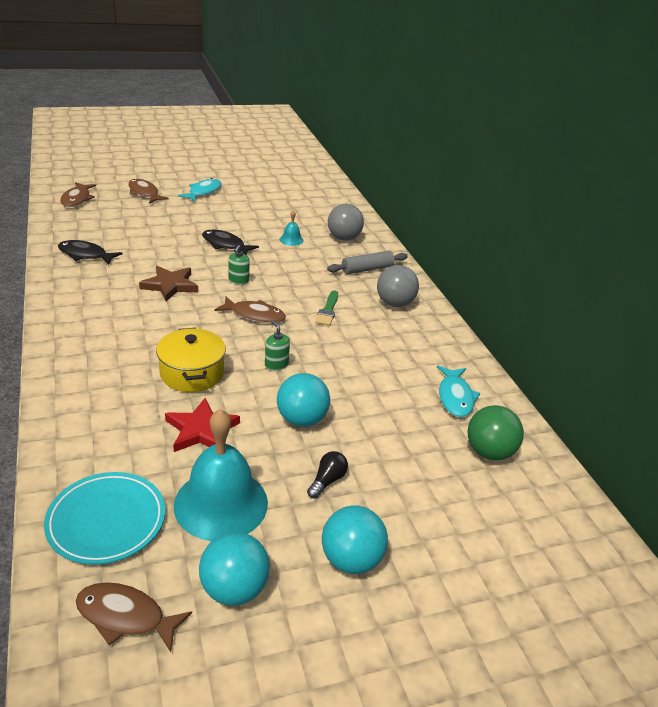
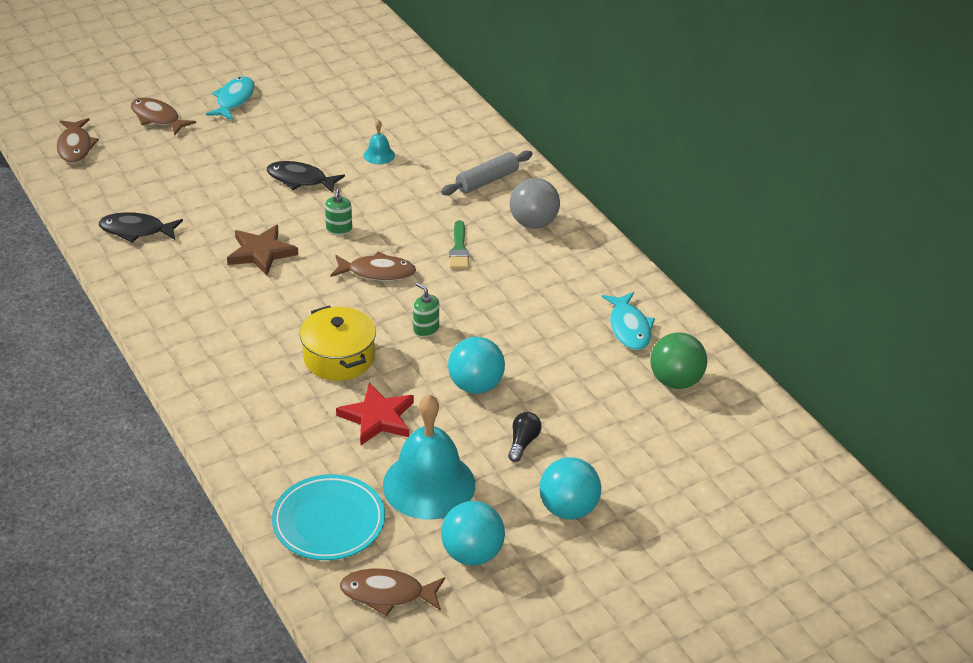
camera: 10 degrees left, 5 degrees up
grey ball [328,204,364,241] -> none

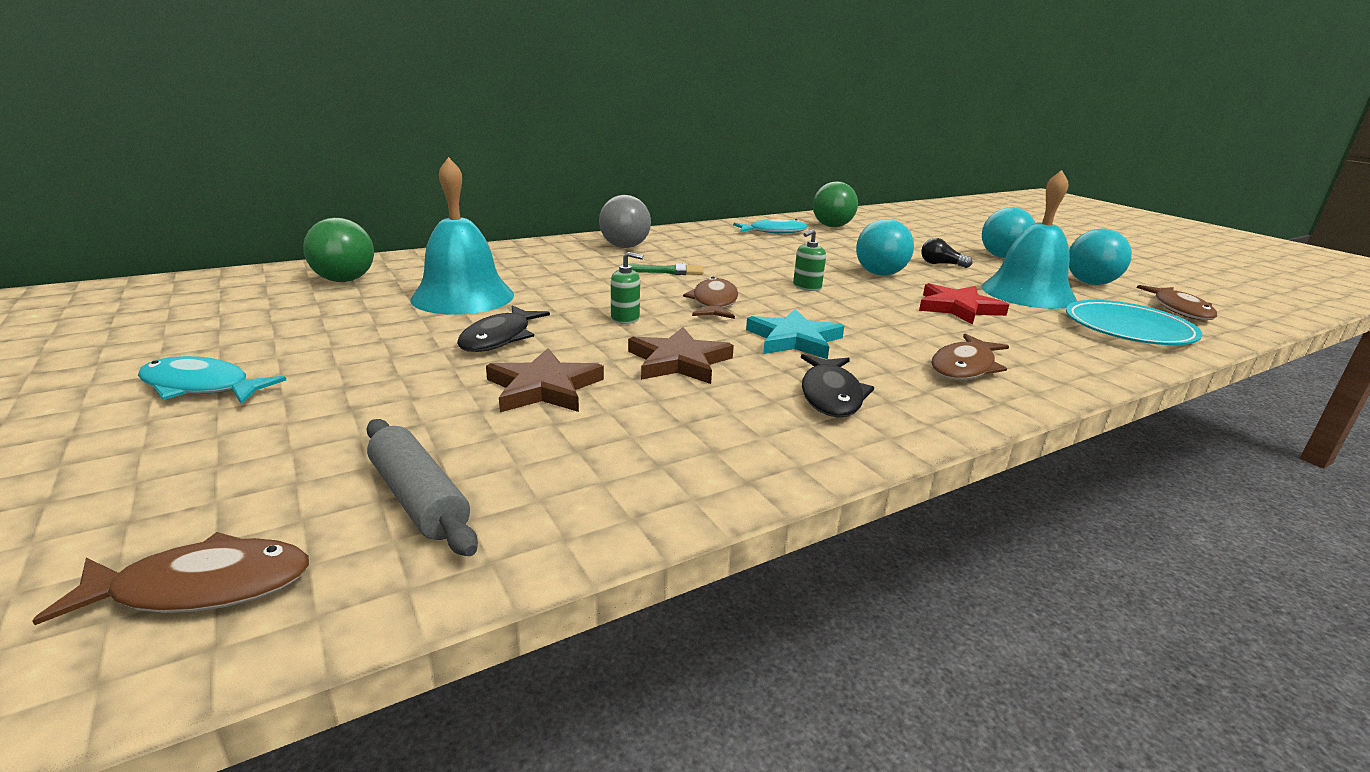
camera: 90 degrees left, 15 degrees down
black fish [99,212,183,243] -> black fish moved to [801,354,874,417]
brown fish [131,97,196,135] -> brown fish moved to [931,334,1009,380]
yellow pot [300,306,376,381] -> none
turquoise bell [364,120,395,164] -> turquoise bell [411,157,514,315], size x2.31
grey rolling pin [441,150,533,195] -> grey rolling pin moved to [367,419,478,556]
none -> green ball [303,218,374,282]
none -> brown star [486,348,604,412]
none -> turquoise star [746,309,844,359]

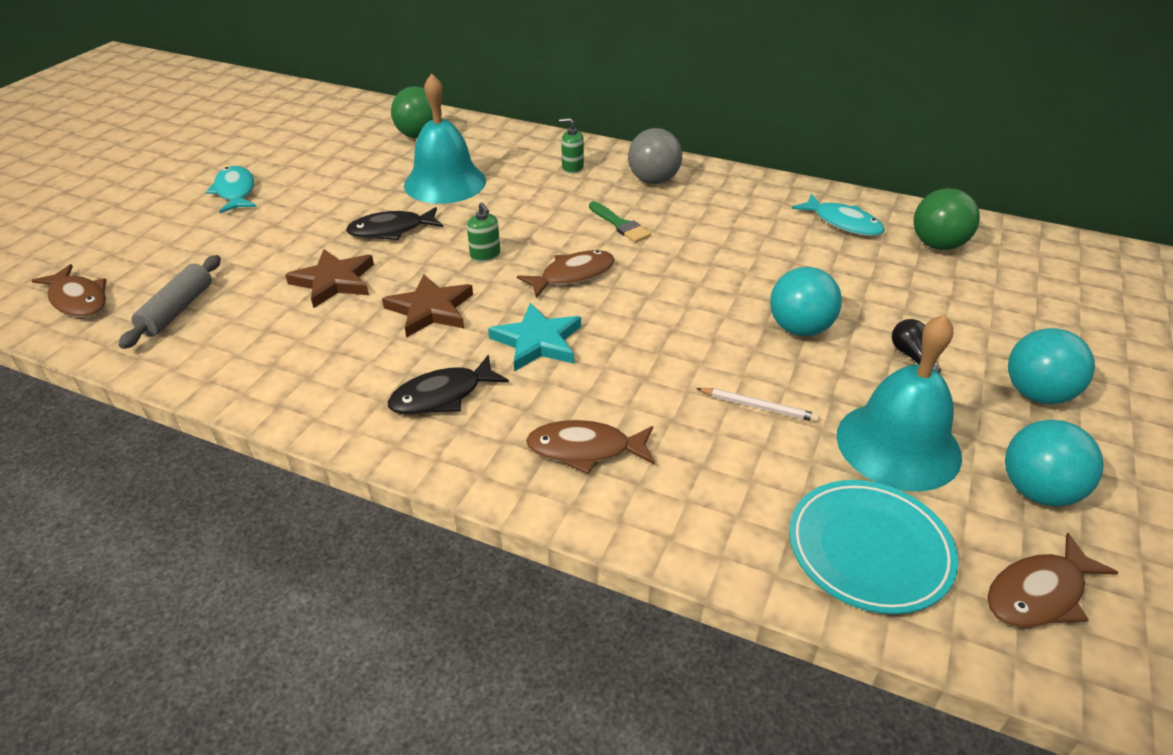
camera: 55 degrees right, 15 degrees up
green soap dispenser [793,229,826,291] -> green soap dispenser moved to [559,118,584,174]
red star [919,283,1009,325] -> white pencil [696,388,819,422]

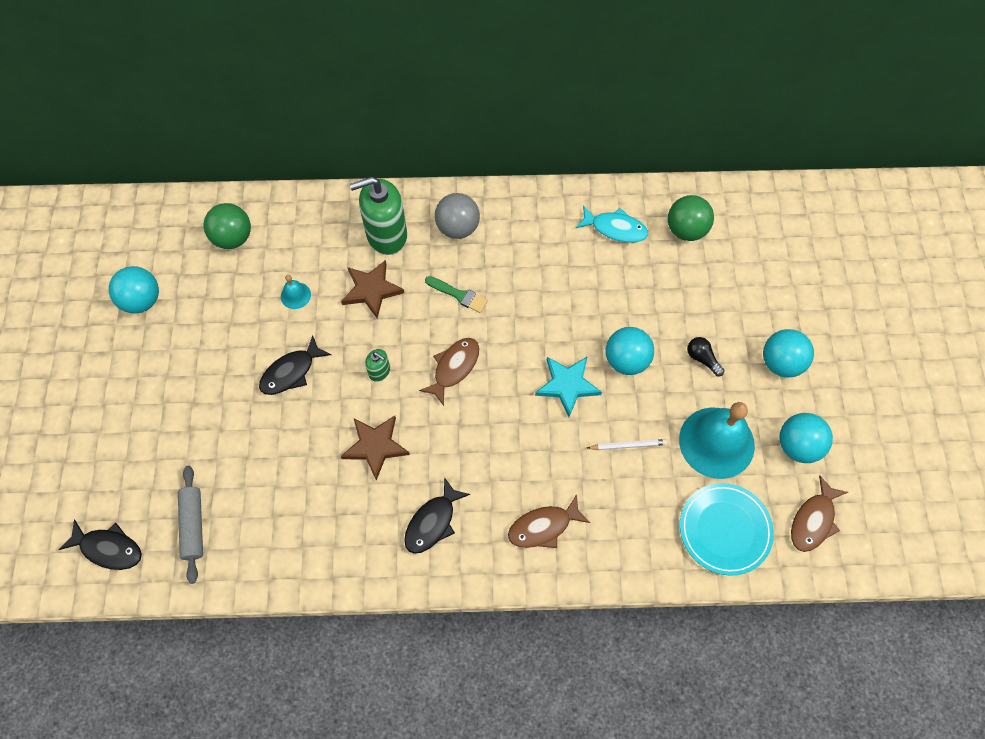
camera: 25 degrees left, 25 degrees up
brown fish [31,264,106,318] -> black fish [58,520,142,570]
turquoise fish [206,166,257,213] -> none
brown star [285,249,374,308] -> brown star moved to [341,260,404,318]
turquoise bell [404,73,486,204] -> turquoise bell [281,275,311,309], size x0.43
turquoise star [488,303,581,372] -> turquoise star moved to [535,357,602,417]
green soap dispenser [559,118,584,174] -> green soap dispenser [350,177,407,255], size x2.19
none -> turquoise ball [109,266,159,313]

